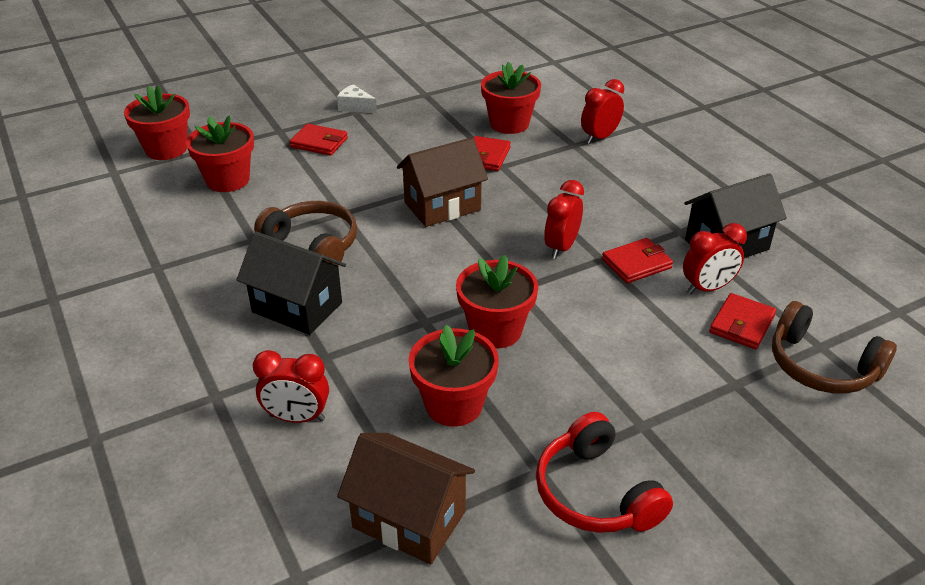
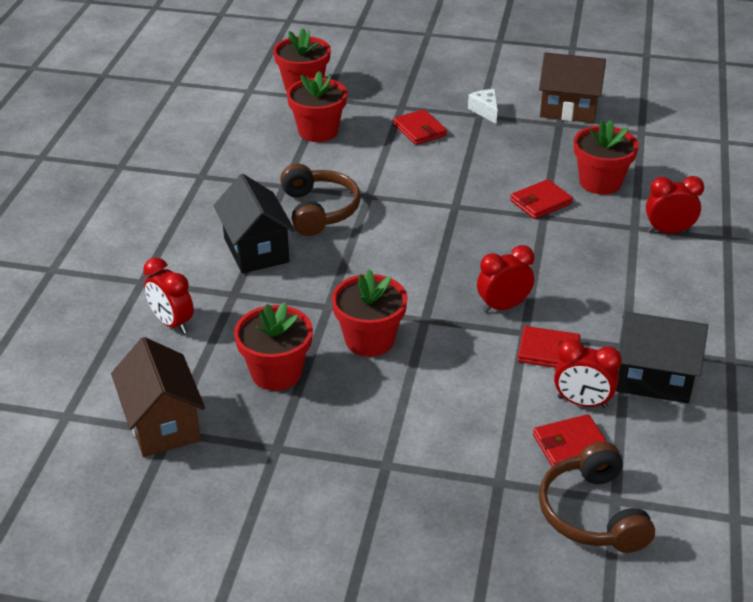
camera: 40 degrees right, 0 degrees up
brown house [397,137,488,227] -> brown house moved to [539,52,606,123]
red headphones [536,412,673,533] -> none

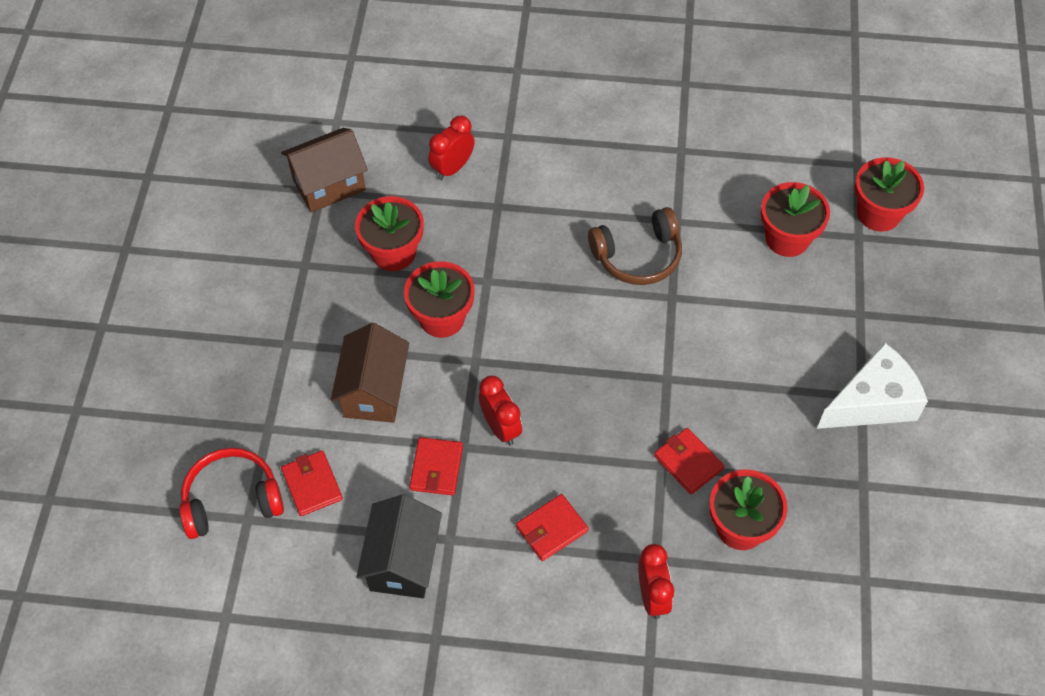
camera: 85 degrees right, 20 degrees up
black house [214,174,295,274] -> none
red wallet [393,109,447,145] -> red wallet moved to [516,494,588,561]
white cheese [468,89,498,124] -> white cheese [817,343,928,429], size x2.07
brown house [539,52,606,123] -> brown house moved to [331,323,409,423]
brown headphones [539,442,655,553] -> red headphones [179,448,284,539]
red clock [554,339,622,408] -> none

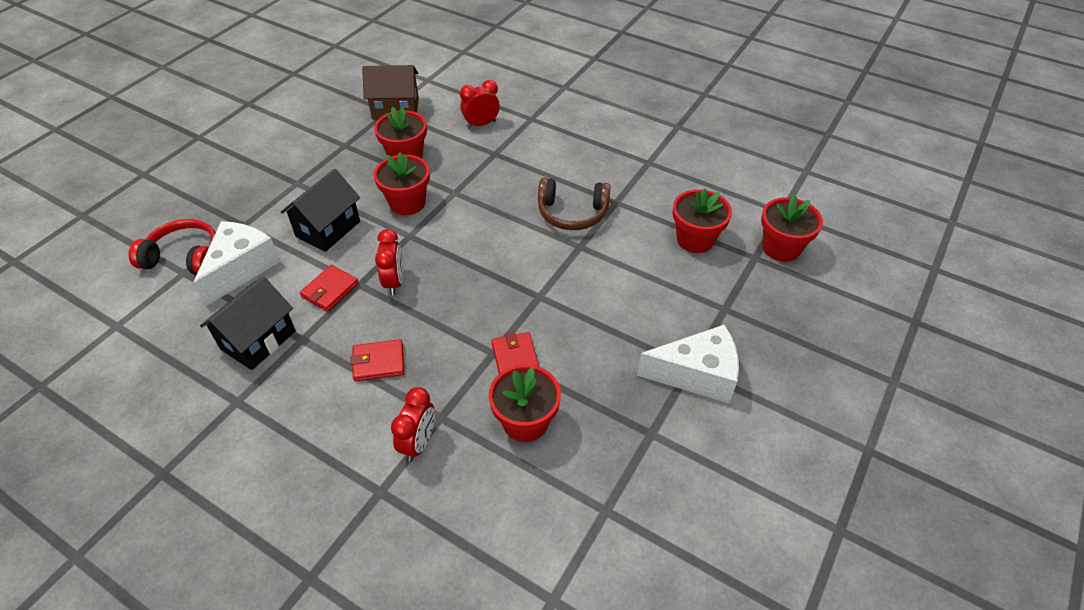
camera: 25 degrees right, 10 degrees down
red wallet [281,450,343,516] -> white cheese [193,221,280,306]
brown house [331,323,409,423] -> black house [281,169,360,252]

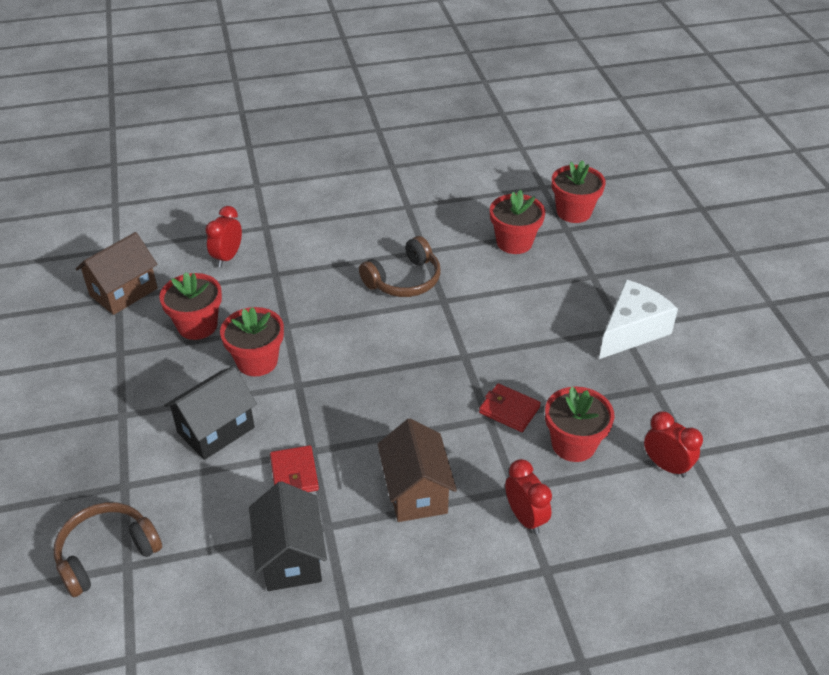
camera: 45 degrees left, 5 degrees down
red headphones [129,219,216,275] -> brown headphones [54,502,162,597]
white cheese [193,221,280,306] -> none
black house [281,169,360,252] -> black house turned 60 degrees clockwise [164,366,257,460]
red wallet [351,339,404,381] -> brown house [377,418,457,522]
red clock [375,229,403,295] -> red clock moved to [644,411,703,478]

